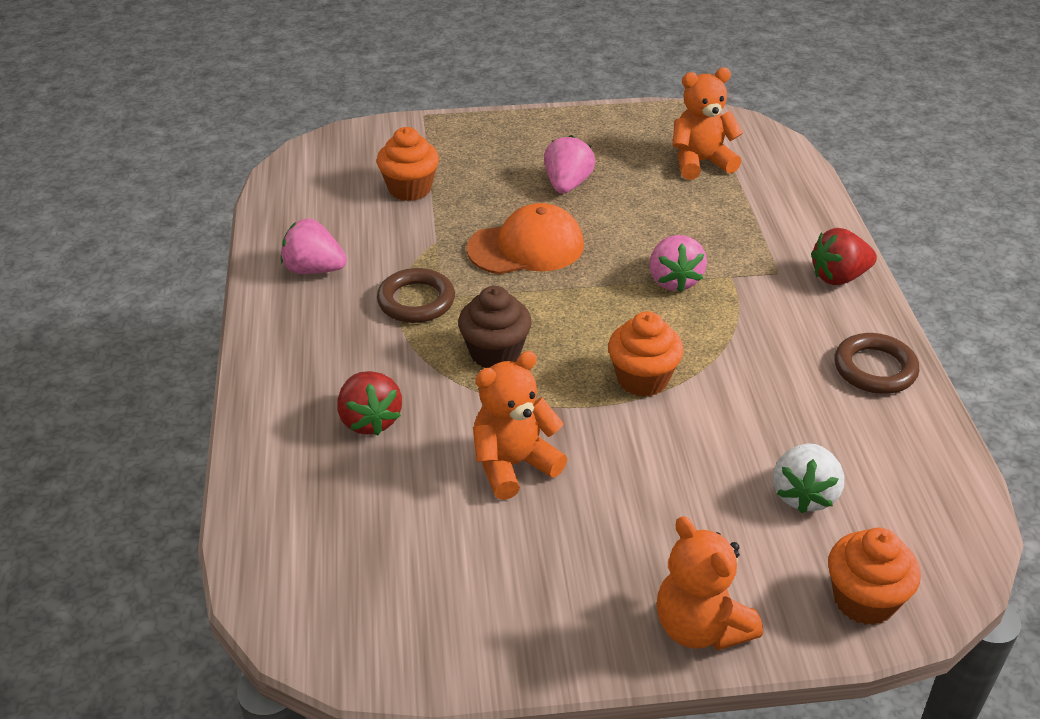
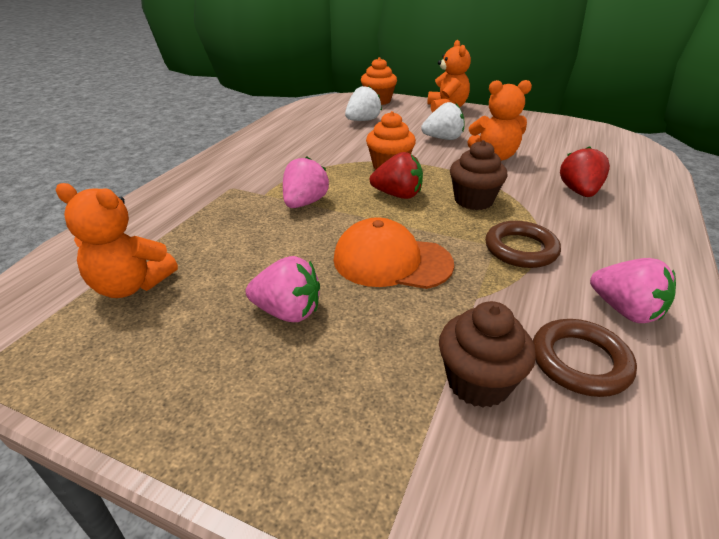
camera: 150 degrees left, 5 degrees down
orange cupcake [377,127,439,201] -> brown cupcake [439,301,536,408]
pink strawberry [544,135,595,193] -> pink strawberry turned 120 degrees counterclockwise [246,256,320,322]
red strawberry [811,228,877,285] -> red strawberry moved to [370,152,423,199]
brown ring [834,333,920,394] -> brown ring moved to [533,319,637,397]
none -> white strawberry [421,102,465,140]

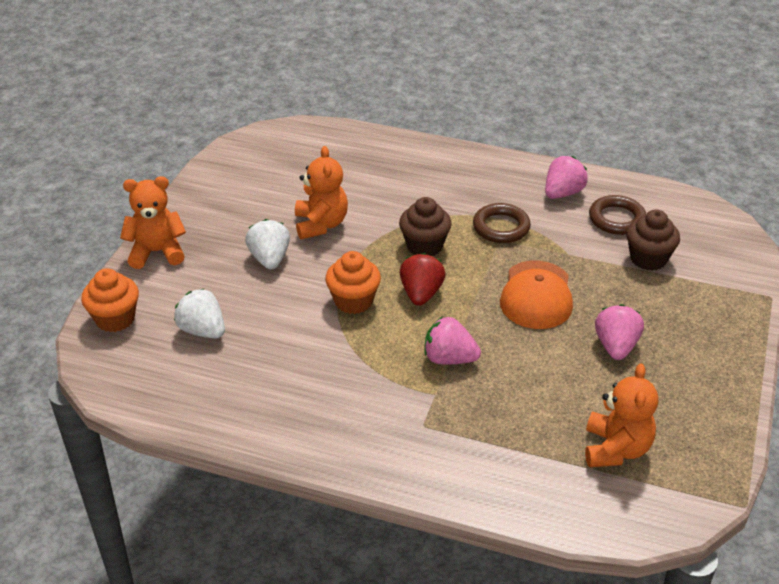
camera: 95 degrees left, 5 degrees up
red strawberry [560,146,610,197] -> none

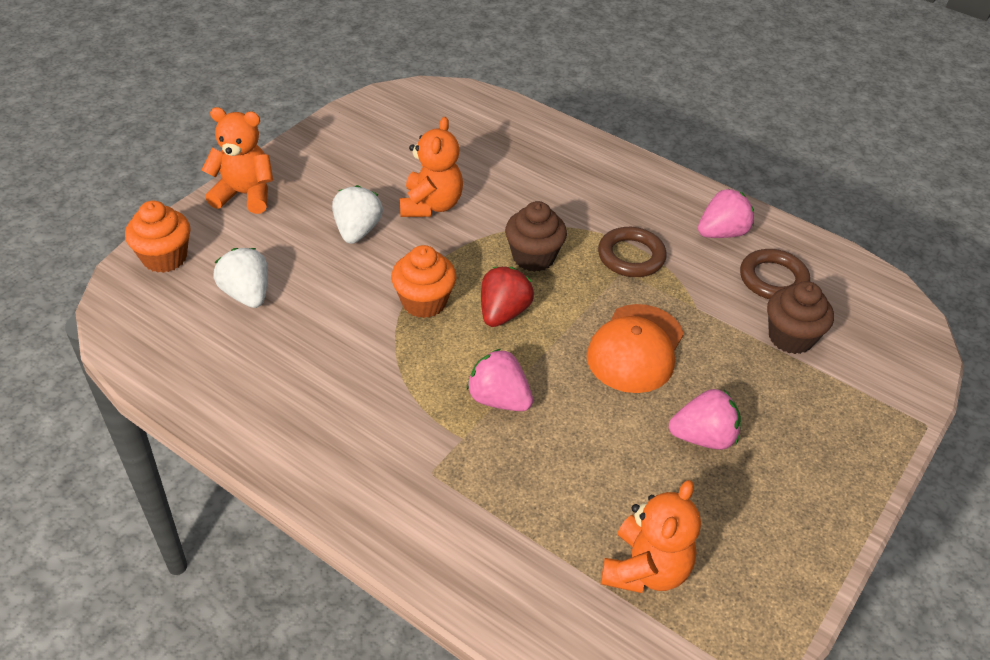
camera: 15 degrees right, 5 degrees up
pink strawberry [595,304,644,360] -> pink strawberry turned 60 degrees clockwise [669,389,741,450]

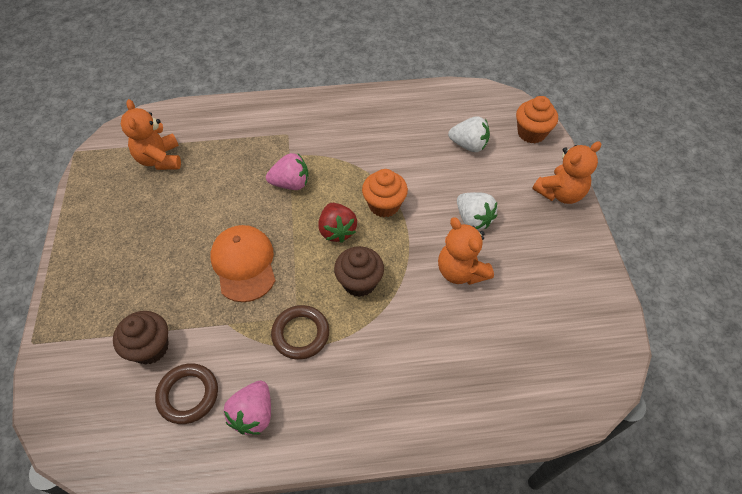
camera: 140 degrees right, 10 degrees up
pink strawberry [669,389,741,450] -> none

